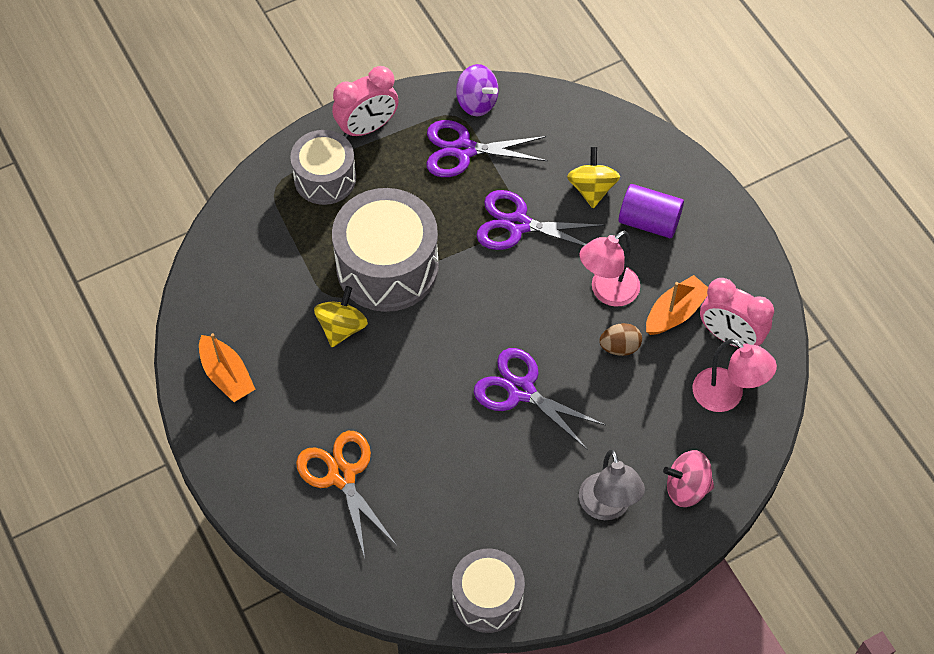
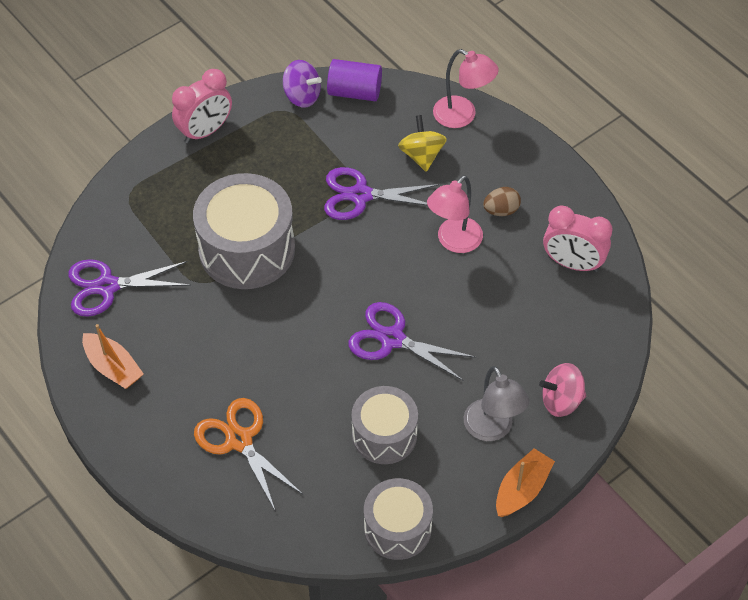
camera: 10 degrees left, 5 degrees down
grey drum [290,130,356,205] -> grey drum moved to [352,386,418,464]
yellow spinning top [314,286,368,347] -> none
purple scissors [426,120,548,177] -> purple scissors moved to [68,259,191,317]
brown egg [599,323,642,356] -> brown egg moved to [483,187,521,216]
purple cylinder [619,184,684,238] -> purple cylinder moved to [327,59,382,101]
orange boat [646,275,708,335] -> orange boat moved to [496,448,555,517]
pink lamp [693,339,777,412] -> pink lamp moved to [433,49,499,128]

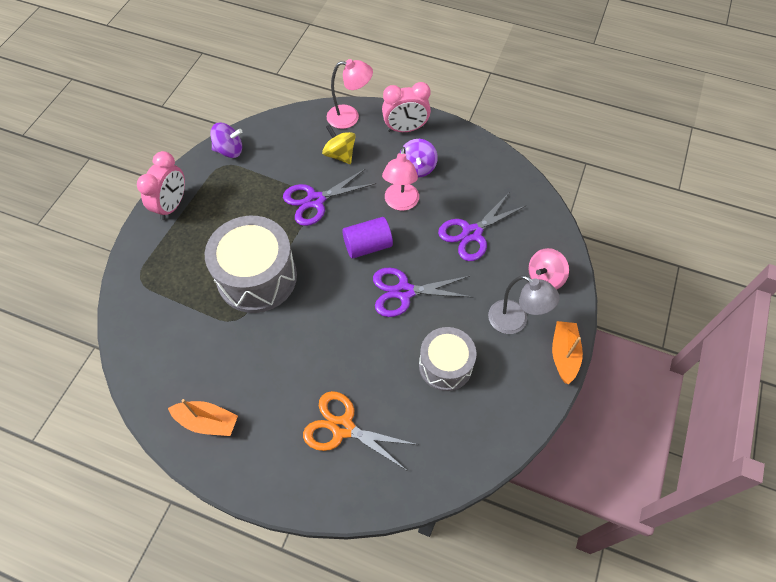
camera: 30 degrees left, 5 degrees up
purple scissors [68,259,191,317] -> purple scissors moved to [438,193,525,261]
purple cylinder [327,59,382,101] -> purple cylinder moved to [342,217,393,259]
grey drum [364,478,433,560] -> none
brown egg [483,187,521,216] -> purple spinning top [400,139,438,177]
pink clock [543,206,613,272] -> pink clock moved to [382,82,431,132]

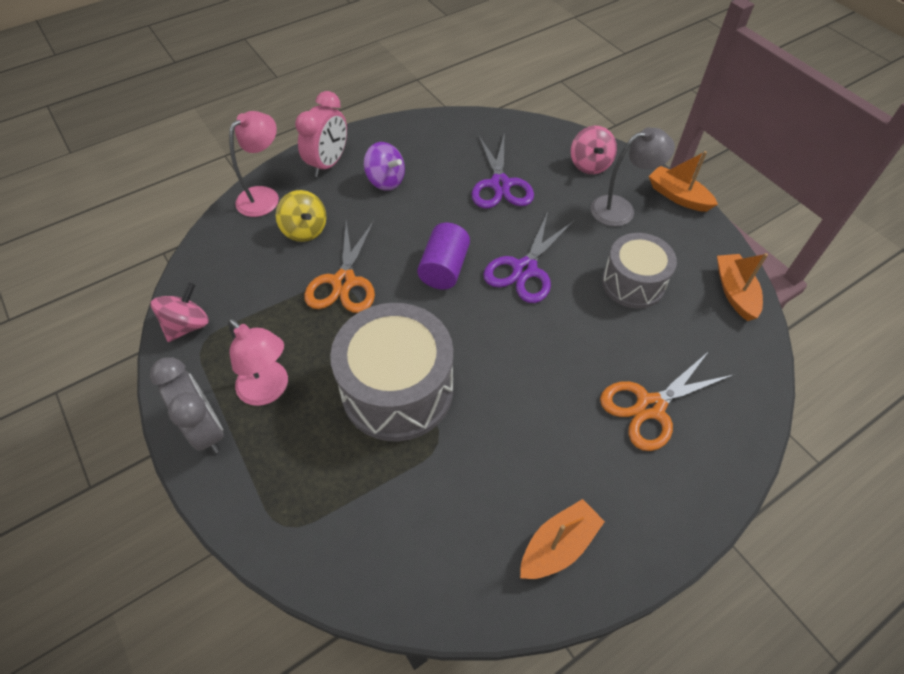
camera: 55 degrees left, 5 degrees down
pink clock [137,151,185,220] -> grey clock [150,357,224,453]
purple spinning top [211,123,242,158] -> pink spinning top [151,282,209,342]
purple scissors [283,168,376,226] -> orange scissors [304,220,375,313]
yellow spinning top [322,124,356,164] -> yellow spinning top turned 120 degrees counterclockwise [276,190,326,242]
pink lamp [382,147,419,211] -> pink lamp moved to [228,318,288,406]
none -> orange boat [717,253,768,321]

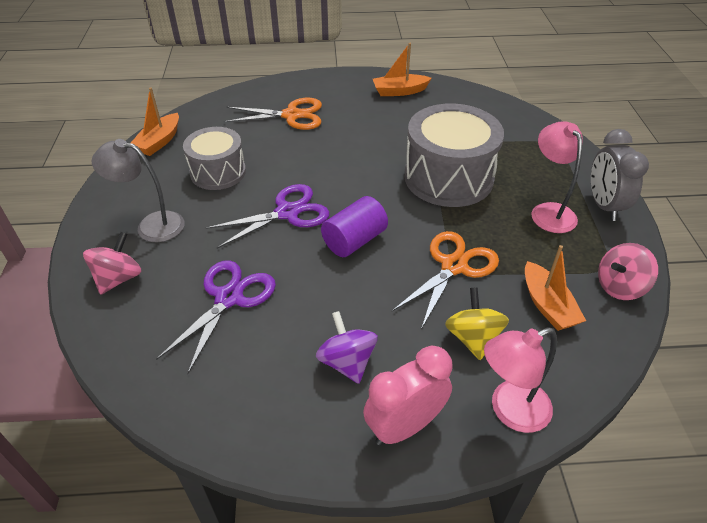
camera: 150 degrees left, 10 degrees down
orange boat [649,151,718,212] -> orange boat moved to [525,245,586,331]

